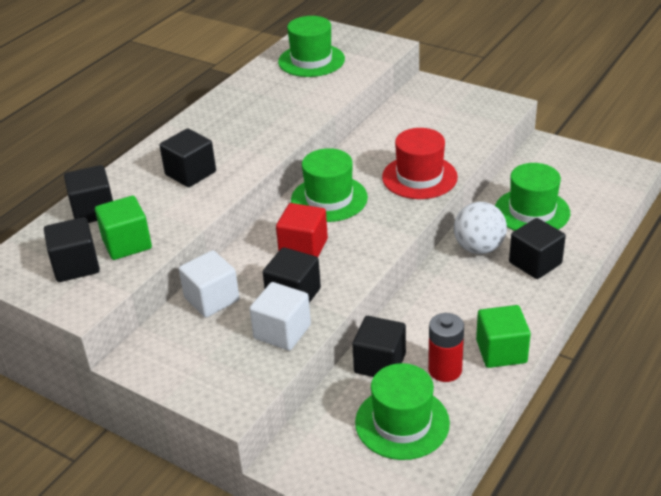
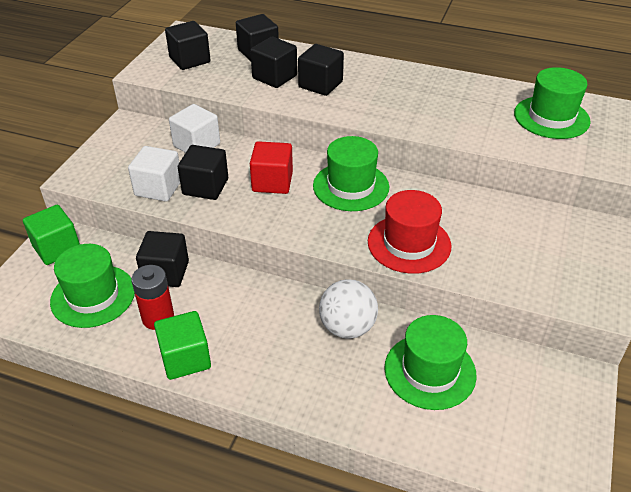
camera: 75 degrees right, 5 degrees up
green cube [95,196,152,260] -> green cube moved to [23,205,80,265]
black cube [509,218,566,279] -> black cube moved to [250,37,297,88]

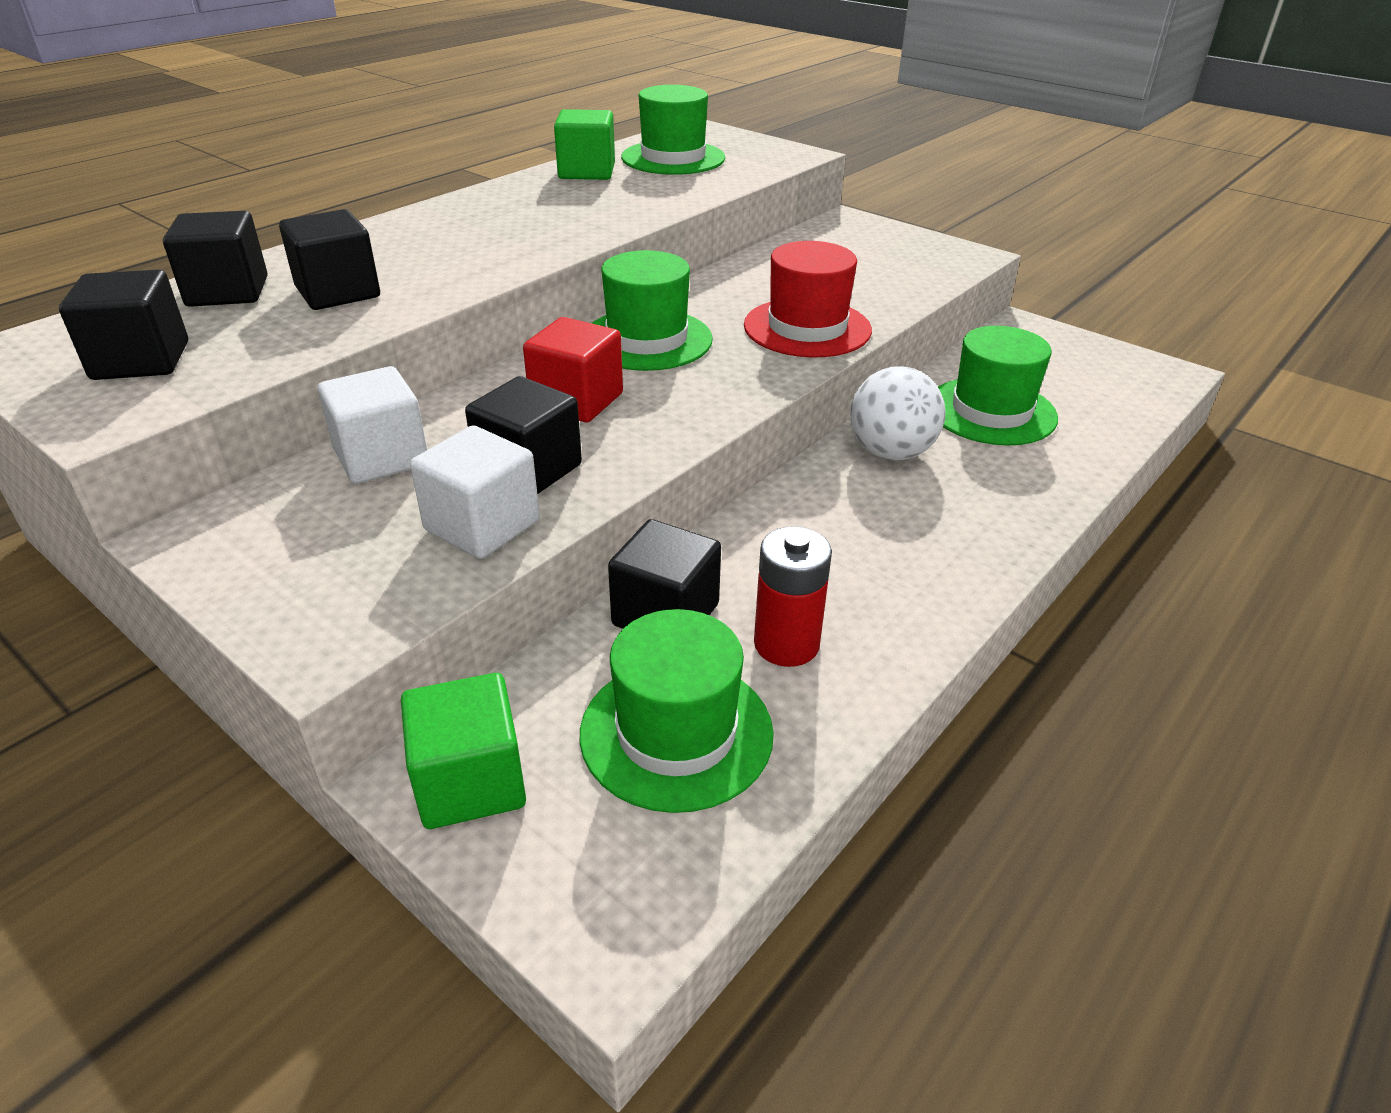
camera: 70 degrees left, 5 degrees down
green cube [154,311,211,380] -> green cube moved to [554,109,615,180]
black cube [298,44,344,96] -> none

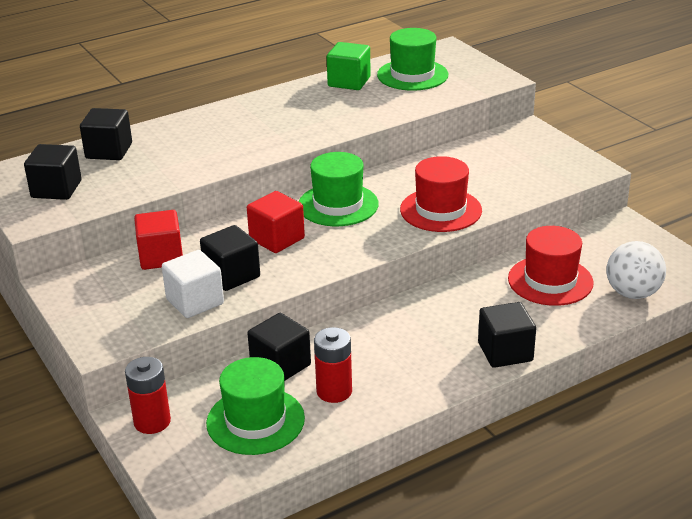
camera: 20 degrees right, 5 degrees down
black cube [279,209,380,310] -> black cube moved to [478,302,536,368]
white cube [318,366,427,484] -> red cube [134,210,183,270]
green cube [401,673,526,829] -> red battery [125,357,171,434]
white ball [850,366,946,461] -> white ball moved to [606,241,666,299]
green hat [938,326,1058,445] -> red hat [508,226,594,306]

